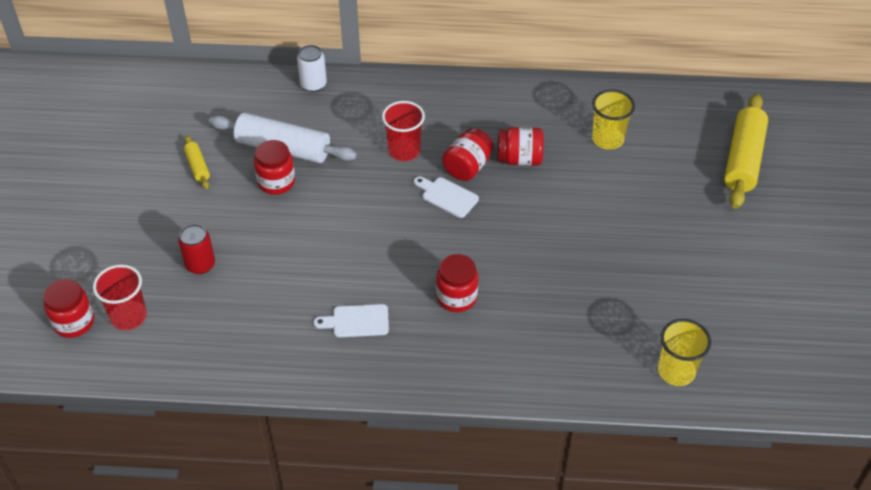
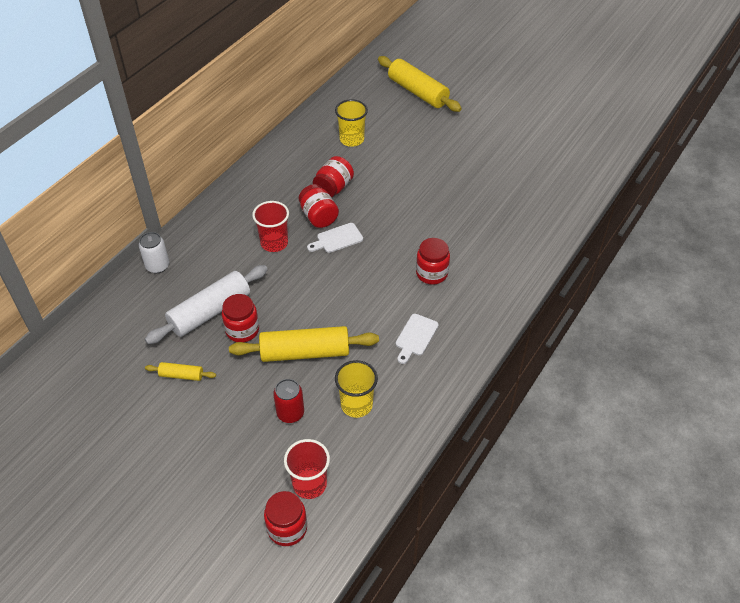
camera: 60 degrees left, 0 degrees up
yellow cup [658,319,711,386] -> yellow cup moved to [335,360,378,418]
none -> yellow rolling pin [229,326,379,362]

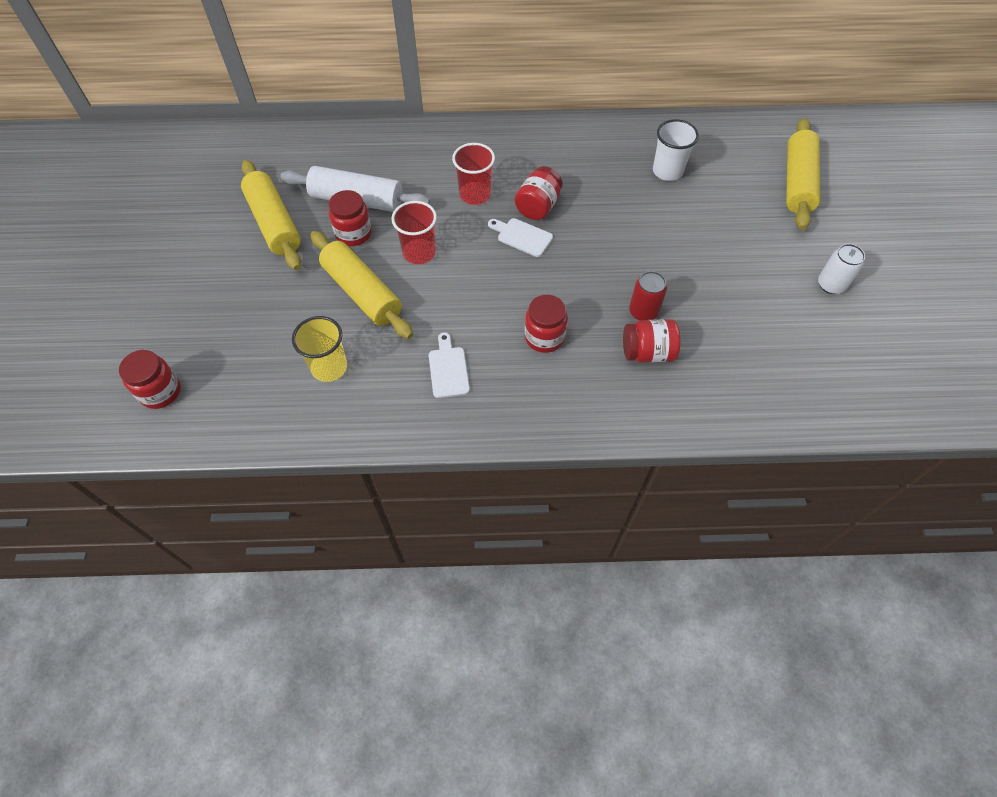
camera: 55 degrees right, 10 degrees up
white can [139,232,169,273] -> white can moved to [818,244,865,294]
yellow rolling pin [145,362,216,381] -> yellow rolling pin [241,160,301,270], size x2.09
red can [273,379,304,423] -> red can moved to [629,271,667,321]
red cup [284,439,330,499] -> red cup moved to [391,201,437,264]
red jar [313,156,354,198] -> red jar moved to [623,319,680,363]
yellow cup [335,99,368,147] -> white cup [653,119,699,181]
white cutting board [396,314,439,364] -> white cutting board turned 90 degrees clockwise [429,332,470,398]

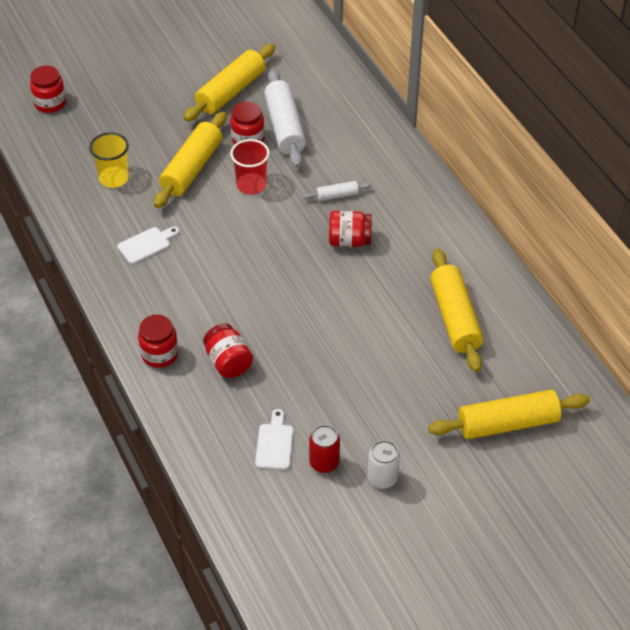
camera: 65 degrees right, 10 degrees down
red cup [452,143,495,205] -> white rolling pin [303,181,371,201]
white cutting board [488,218,553,257] -> white cutting board moved to [255,409,293,470]
red jar [524,295,568,353] -> red jar moved to [138,314,178,368]
red can [629,271,667,321] -> red can moved to [309,425,340,473]
white cup [653,119,699,181] -> yellow rolling pin [430,248,483,372]

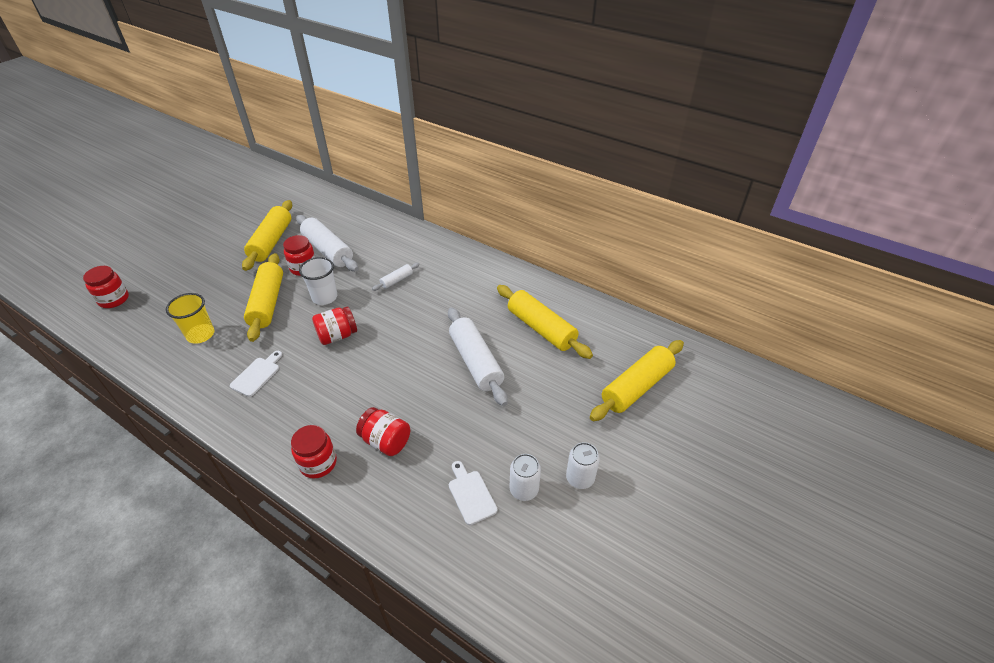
camera: 30 degrees left, 5 degrees down
red cup [230,139,270,195] -> white cup [299,257,337,305]
red can [309,425,340,473] -> white can [510,454,541,501]
red jar [329,211,372,247] -> red jar moved to [312,306,357,345]
none -> white rolling pin [448,307,508,406]

